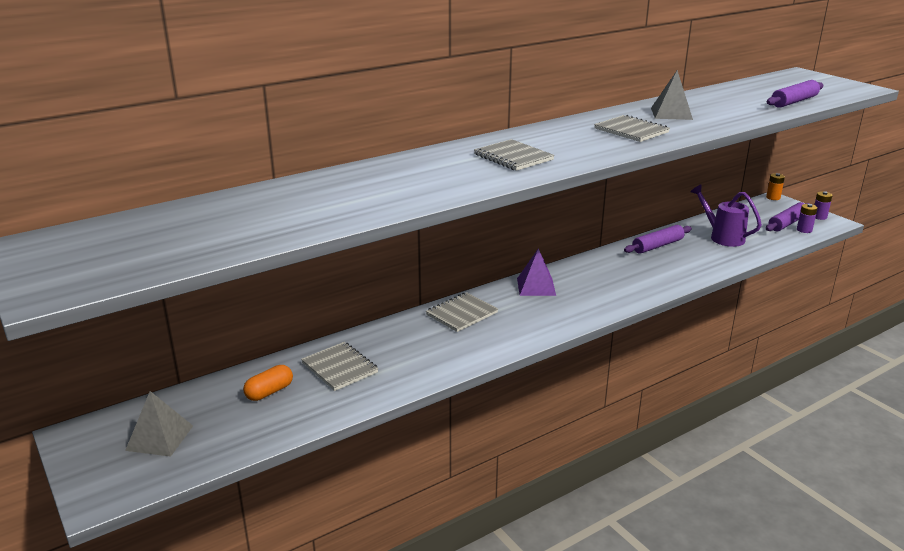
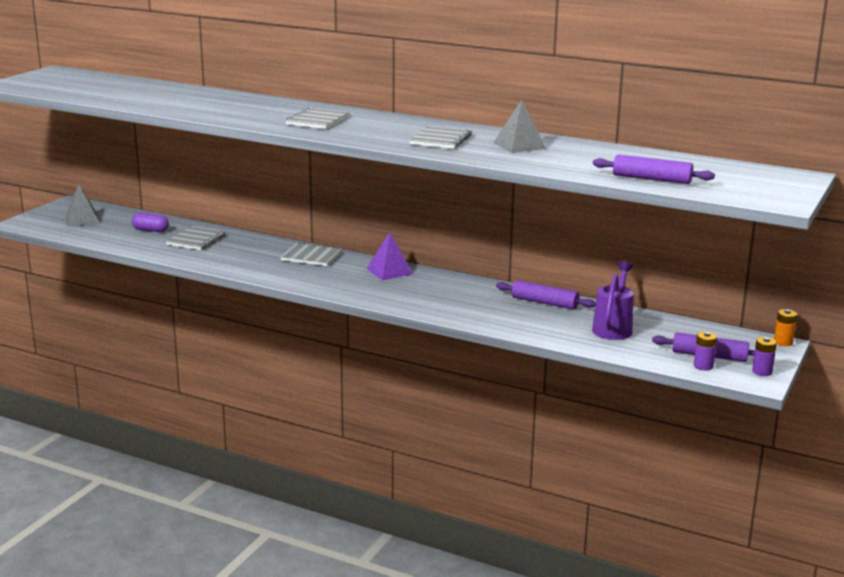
camera: 60 degrees right, 5 degrees down
orange capsule [243,365,293,401] -> purple capsule [132,213,169,232]

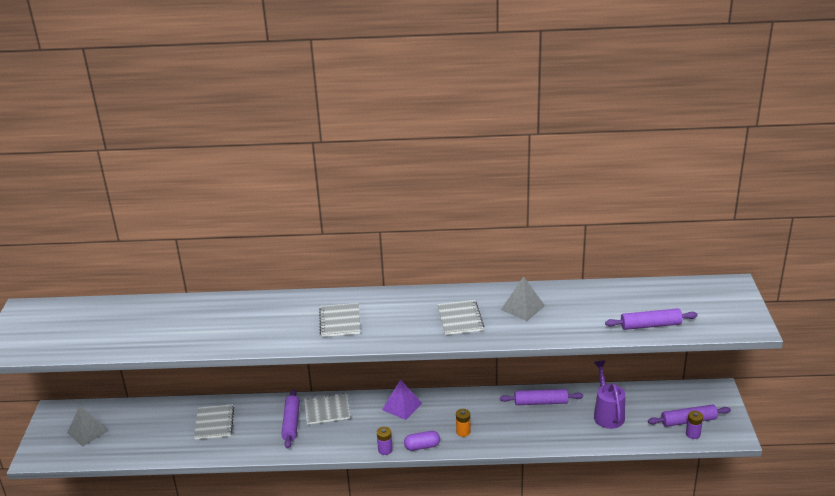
camera: 25 degrees left, 10 degrees up
purple capsule [132,213,169,232] -> purple capsule moved to [404,431,440,451]
purple battery [752,337,777,376] -> purple battery moved to [377,427,393,455]
orange battery [774,309,797,346] -> orange battery moved to [456,409,471,437]
none -> purple rolling pin [281,389,300,449]

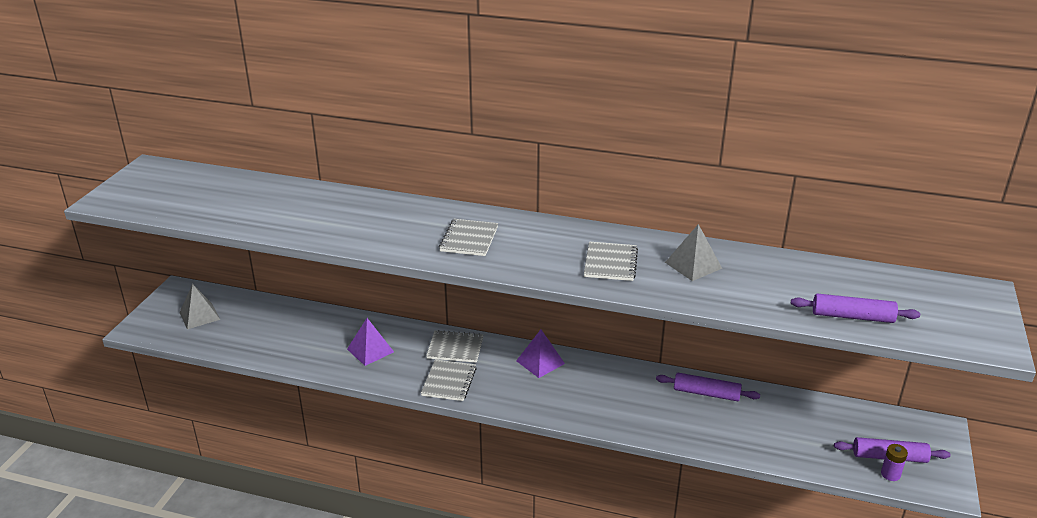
camera: 15 degrees right, 0 degrees up
grey notebook [194,404,234,439] -> grey notebook moved to [421,359,477,401]
purple rolling pin [281,389,300,449] -> none
purple battery [377,427,393,455] -> none
purple capsule [404,431,440,451] -> none
orange battery [456,409,471,437] -> none
purple watering can [594,360,625,429] -> none
none -> purple pyramid [347,318,394,366]

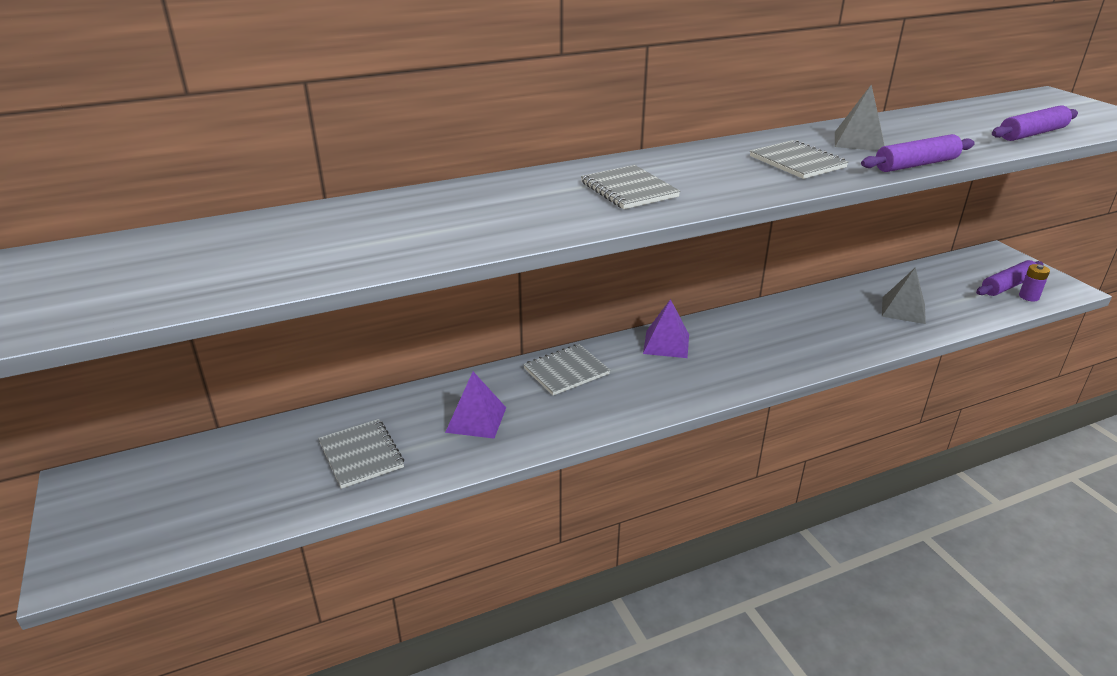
camera: 40 degrees left, 0 degrees up
grey pyramid [179,284,220,329] -> grey pyramid moved to [882,267,926,324]
grey notebook [421,359,477,401] -> grey notebook moved to [318,419,404,489]
purple rolling pin [656,373,760,401] -> purple rolling pin moved to [861,134,975,172]

